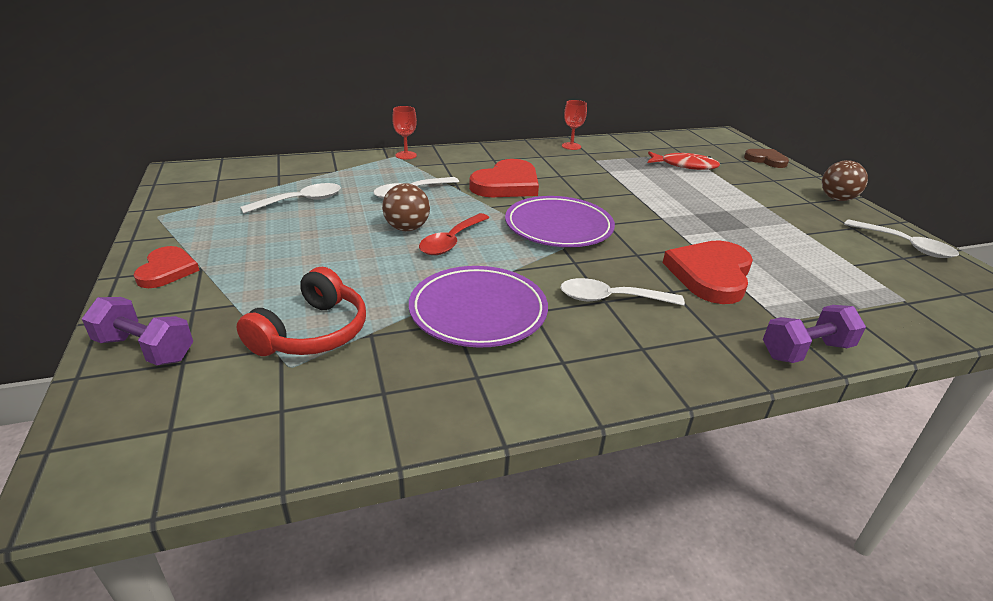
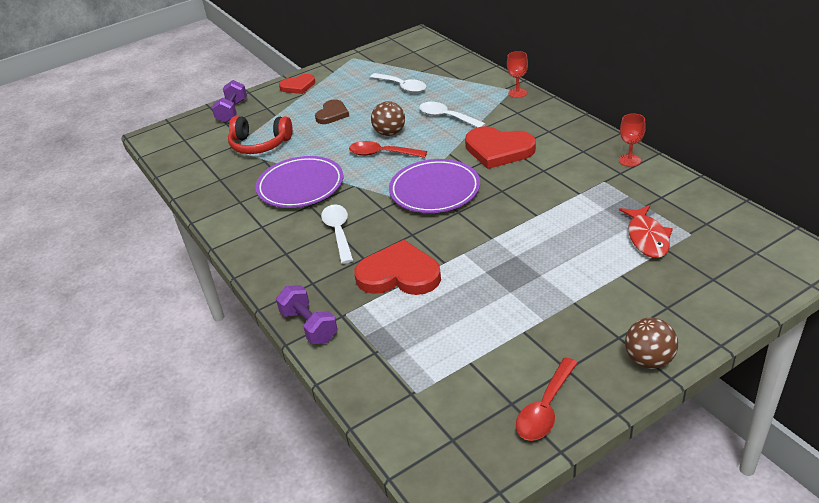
camera: 80 degrees right, 5 degrees up
brown heart [744,149,789,168] -> brown heart moved to [315,100,349,124]
white spoon [844,219,959,258] -> red spoon [516,357,577,441]

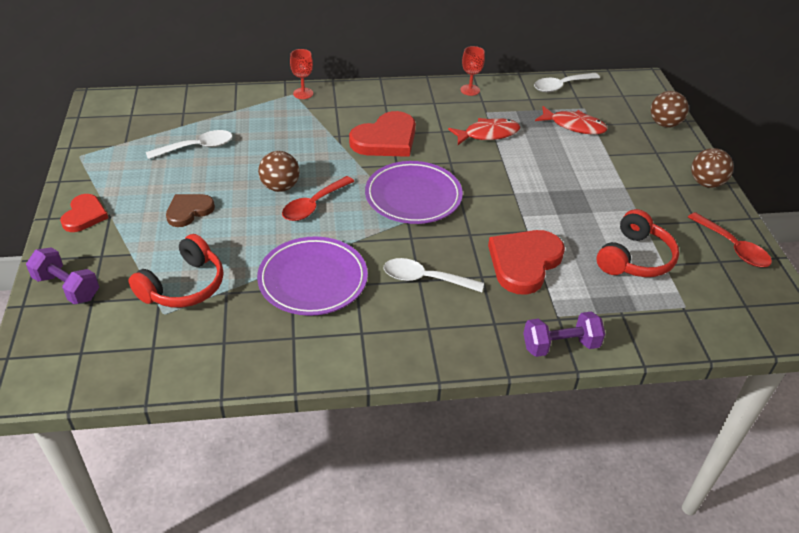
camera: 70 degrees left, 5 degrees up
brown heart [315,100,349,124] -> brown heart turned 90 degrees counterclockwise [166,194,215,227]
white spoon [419,102,486,127] -> white spoon moved to [534,73,600,93]
none -> red fish [448,118,520,145]
none -> red headphones [597,209,679,277]
none -> brown ball [651,91,689,128]

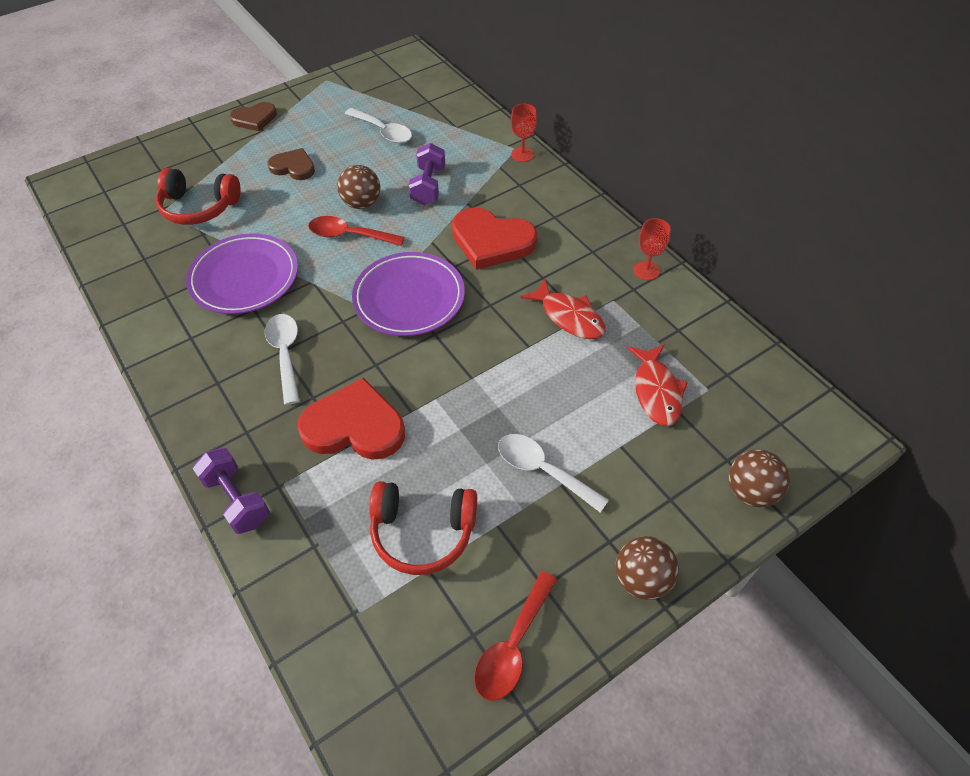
camera: 65 degrees right, 10 degrees up
purple dumbbell [26,247,99,304] -> purple dumbbell moved to [409,143,445,205]
red heart [60,194,108,232] -> brown heart [230,102,277,131]
white spoon [534,73,600,93] -> white spoon moved to [498,434,609,512]

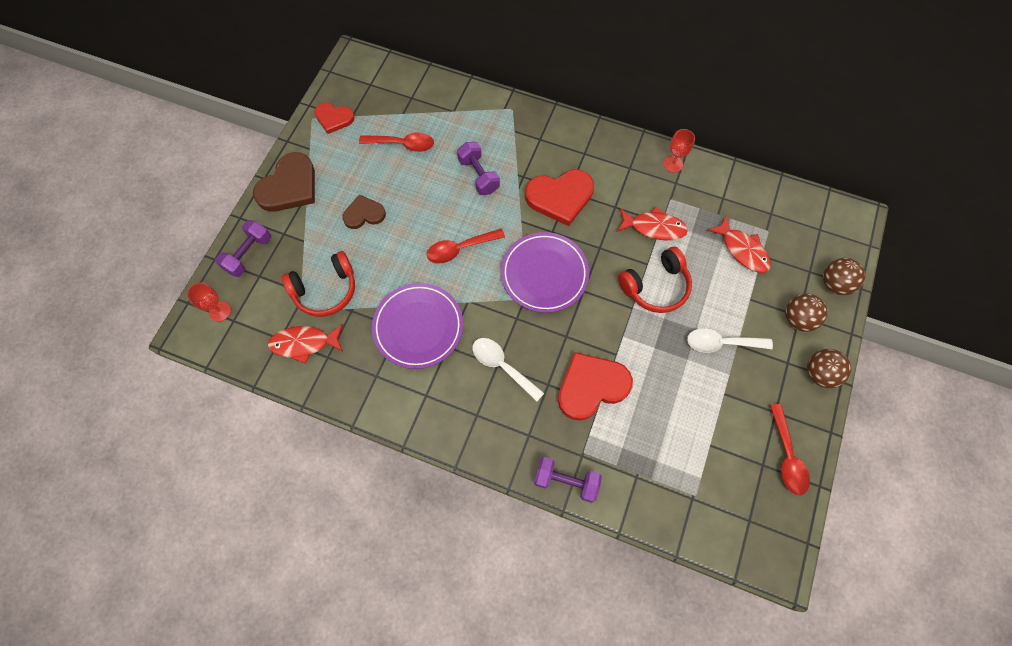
camera: 35 degrees left, 15 degrees up
brown heart [230,102,277,131] -> brown heart [253,152,315,212], size x1.66
brown ball [337,165,380,209] -> brown ball moved to [785,293,828,332]
white spoon [345,108,412,143] -> red spoon [359,133,434,152]
red headphones [369,481,477,575] -> red headphones moved to [618,247,692,313]
red goblet [511,104,537,162] -> red goblet moved to [187,282,231,322]
none -> purple dumbbell [215,220,271,277]
none -> red fish [267,324,343,364]
none -> red heart [314,103,355,134]

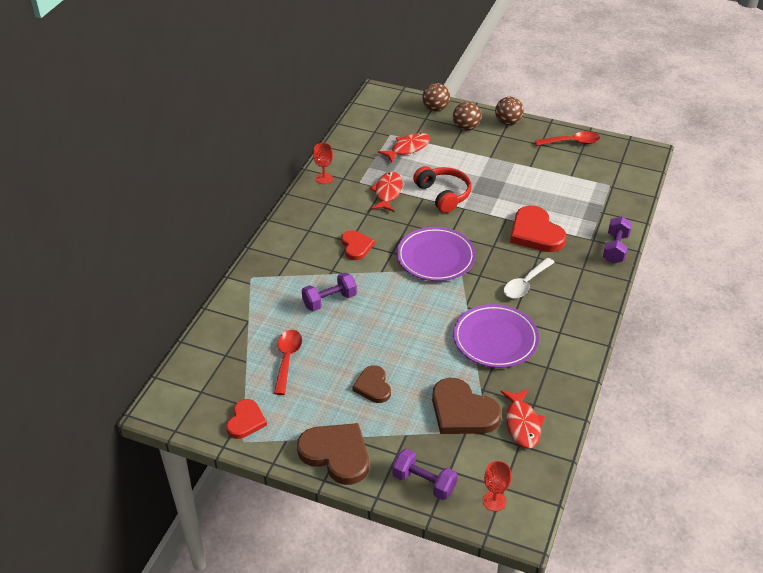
camera: 90 degrees left, 25 degrees down
red headphones [282,251,355,317] -> brown heart [432,378,501,434]
red spoon [427,229,505,263] -> none
red heart [525,170,594,226] -> red heart [342,230,375,260], size x0.60
white spoon [687,328,773,353] -> none

